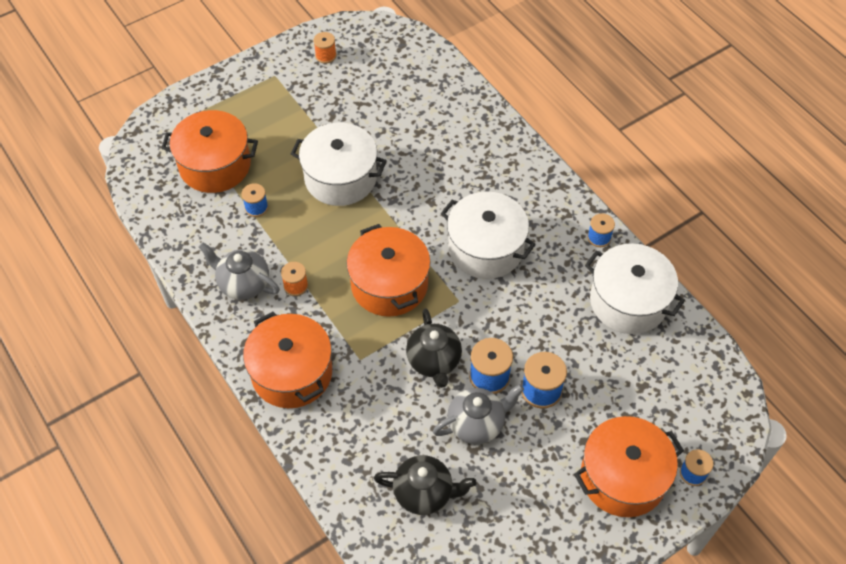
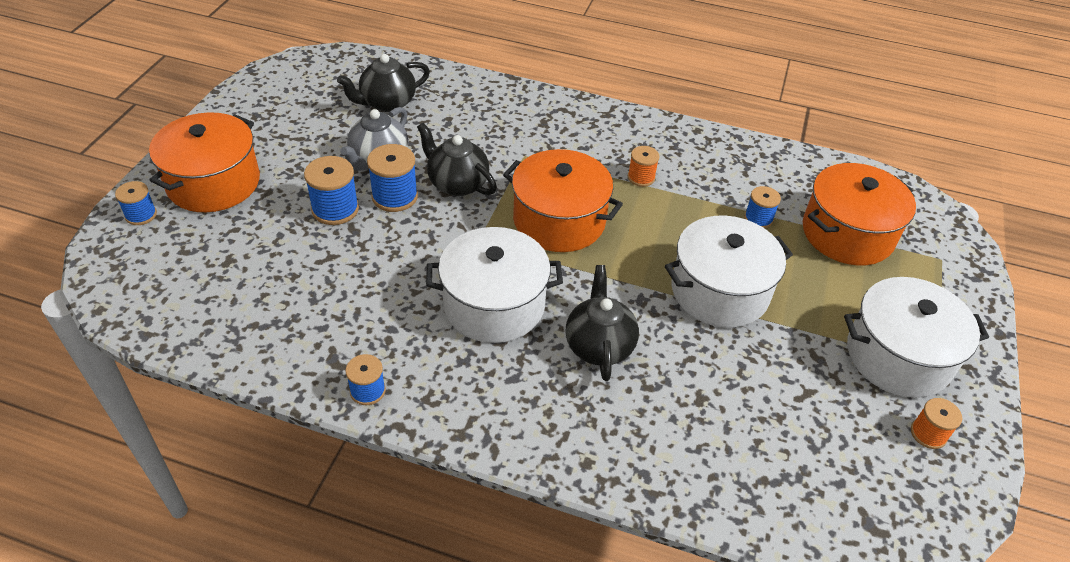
camera: 140 degrees right, 10 degrees down
grey teapot [199,242,280,300] -> none
orange pot [243,312,332,408] -> none
white pot [585,244,685,334] -> white pot moved to [844,277,989,398]
none -> black teapot [566,265,639,381]

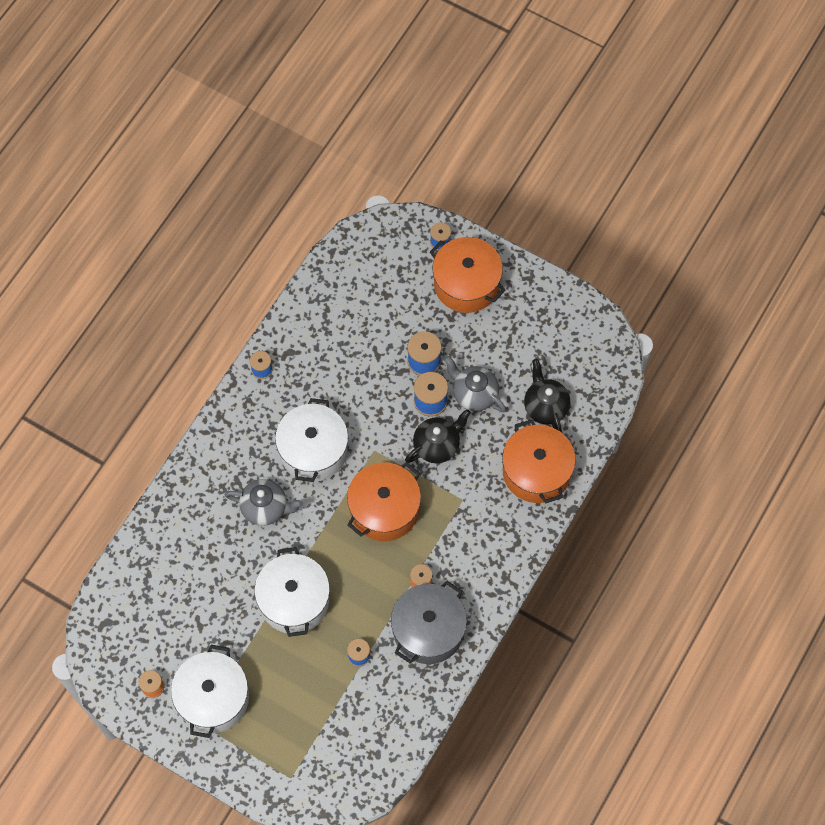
camera: 105 degrees right, 20 degrees up
black teapot [566,265,639,381] -> grey teapot [225,479,303,526]
orange pot [803,163,916,265] -> orange pot moved to [502,419,576,503]
none -> grey pot [391,581,467,664]

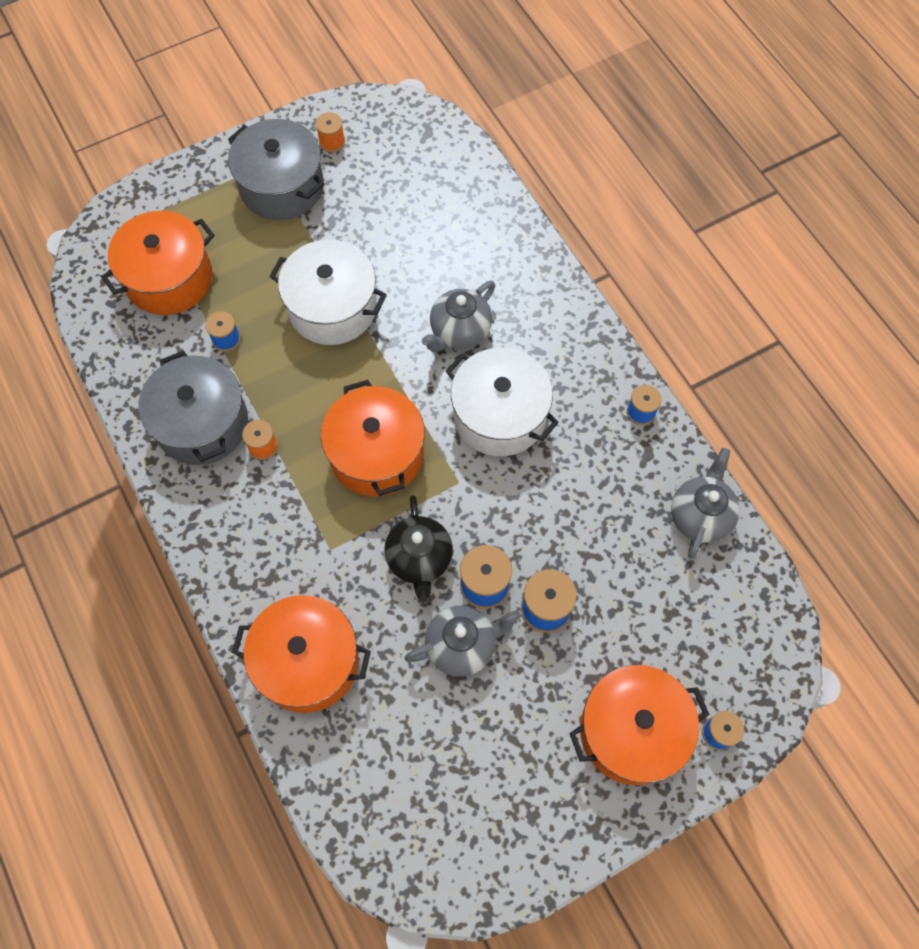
camera: 120 degrees right, 0 degrees up
white pot [171,645,249,738] -> grey pot [228,119,324,220]
black teapot [524,359,570,433] -> none
none -> orange pot [101,211,215,315]
none -> grey teapot [671,448,740,559]

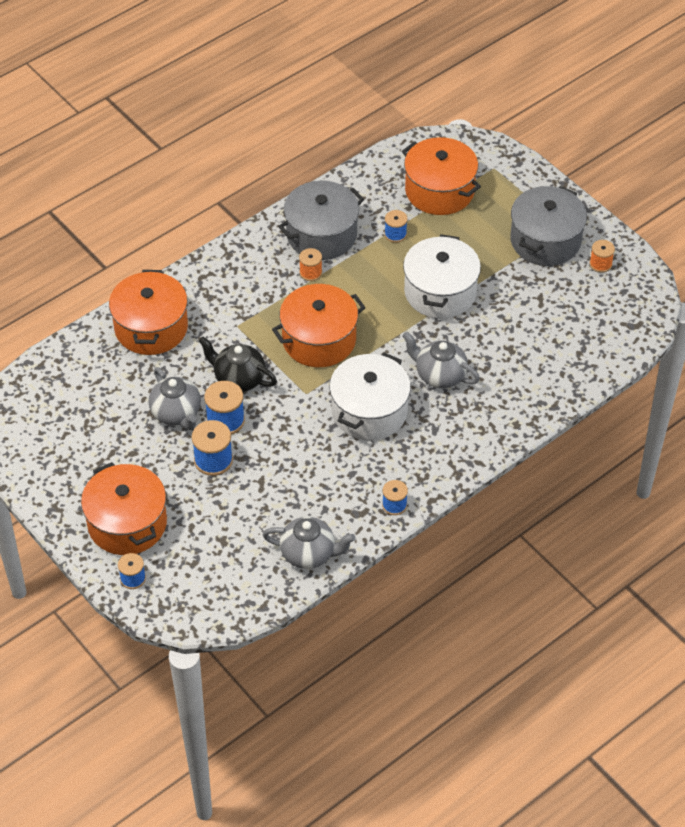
camera: 80 degrees right, 15 degrees down
black teapot [384,496,453,602] -> black teapot turned 45 degrees clockwise [199,336,277,392]

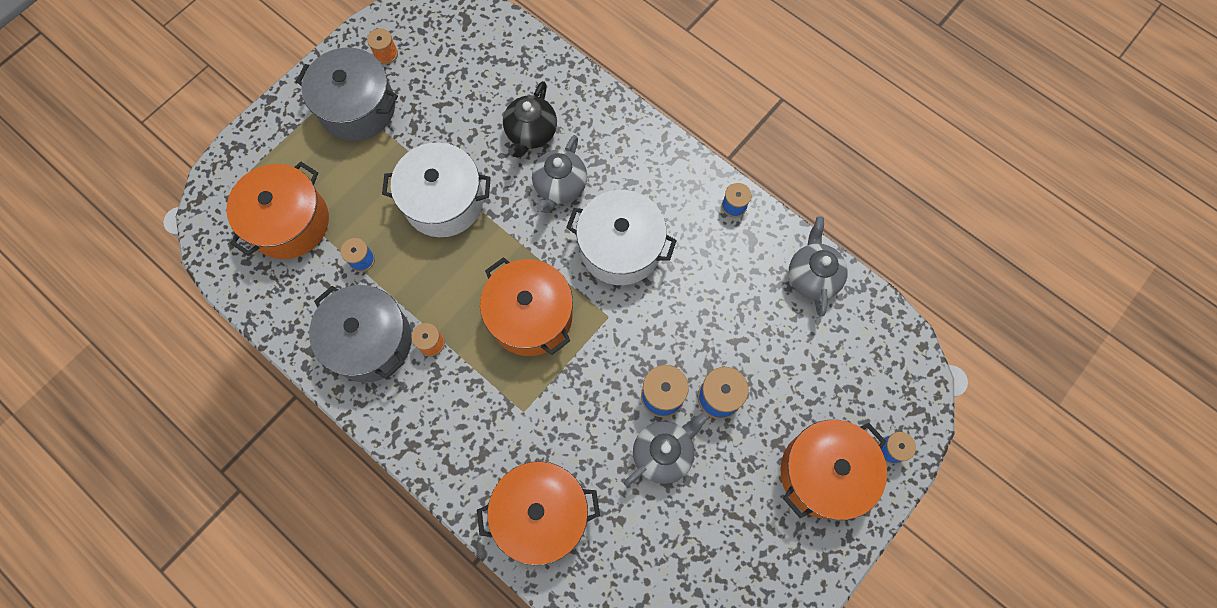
camera: 100 degrees left, 20 degrees up
black teapot [199,336,277,392] -> black teapot moved to [503,81,557,158]

